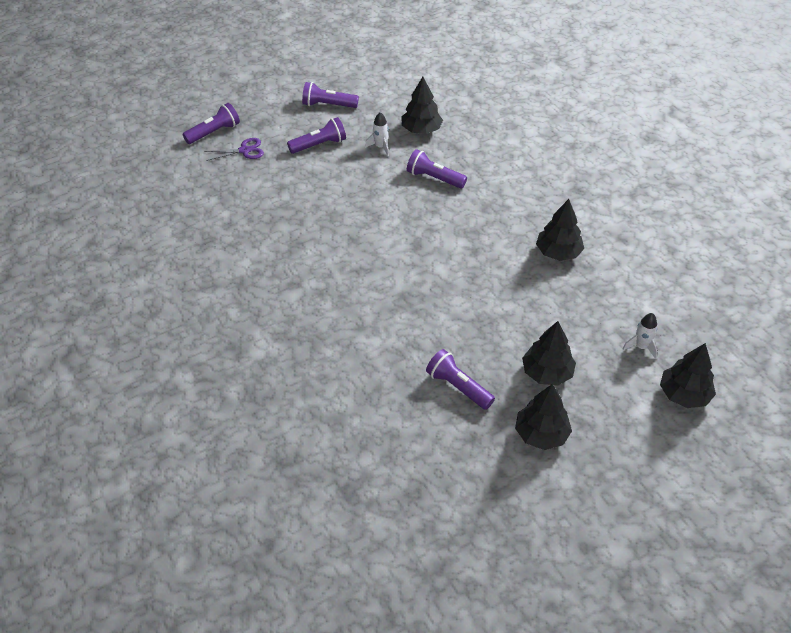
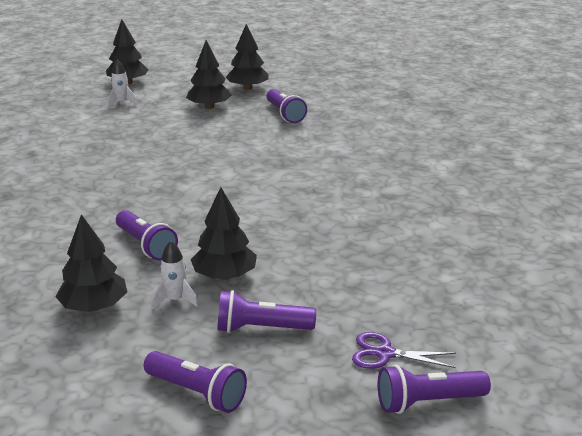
camera: 155 degrees left, 20 degrees down
black tree [536,199,584,261] -> black tree moved to [191,187,257,280]

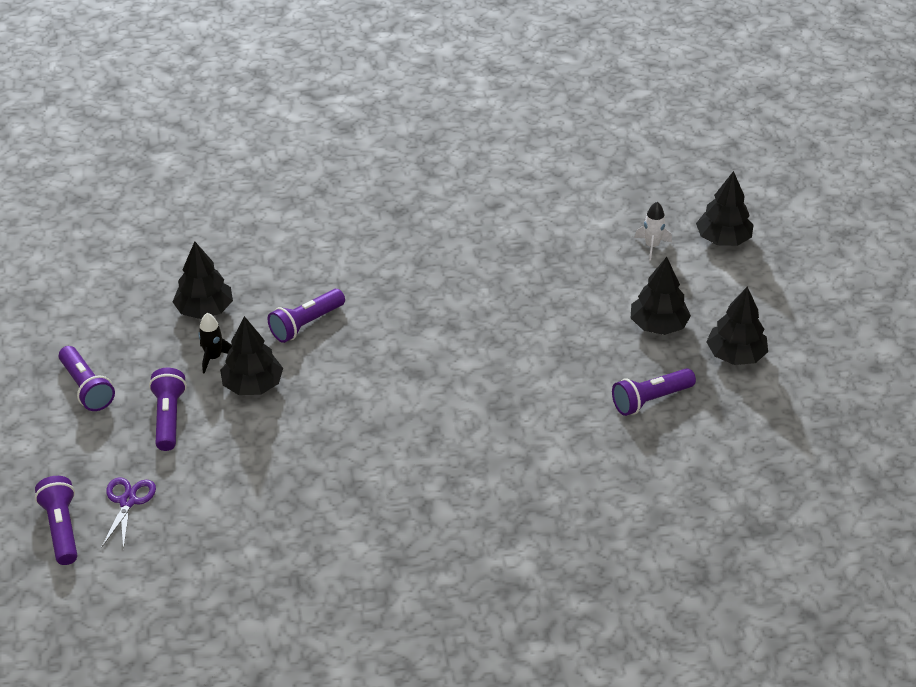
camera: 85 degrees right, 15 degrees up
purple flashlight [144,351,247,413] -> purple flashlight turned 60 degrees counterclockwise [59,346,115,411]
white rocket [152,241,198,309] -> black rocket [198,313,232,374]

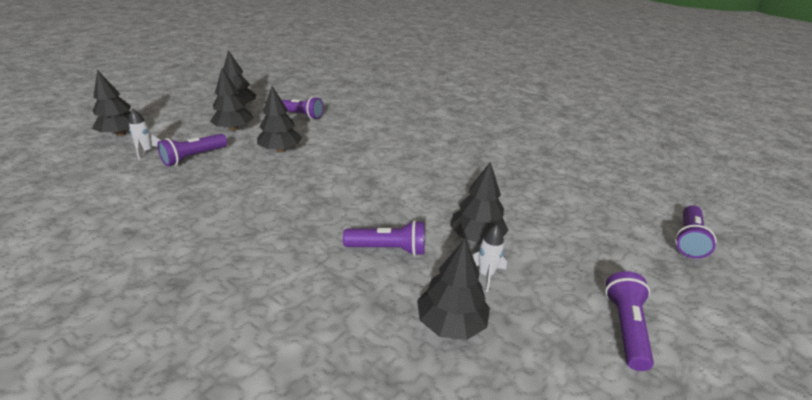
camera: 135 degrees left, 10 degrees down
purple scissors [102,477,156,550] -> none
purple flashlight [149,368,187,451] -> purple flashlight moved to [157,134,227,166]
black rocket [198,313,232,374] -> white rocket [472,224,507,292]
none -> black tree [257,86,302,152]

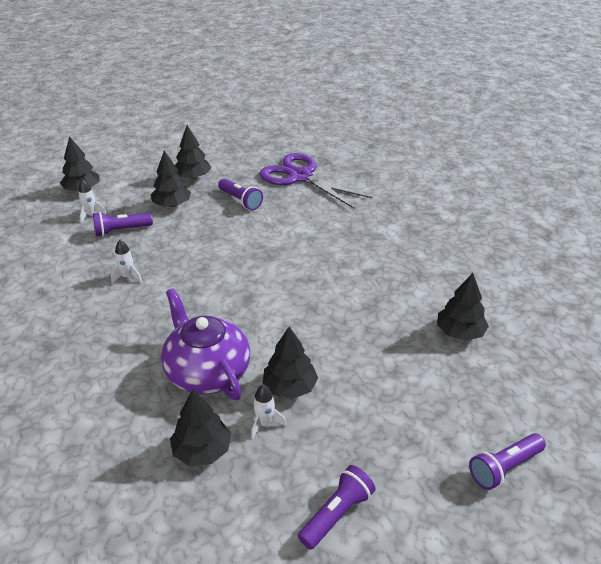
camera: 30 degrees right, 5 degrees up
black tree [257,86,302,152] -> black tree moved to [437,273,489,341]
purple flashlight [343,220,425,256] -> purple teapot [161,288,250,400]
none -> white rocket [111,240,142,283]
none -> purple scissors [259,153,372,209]

